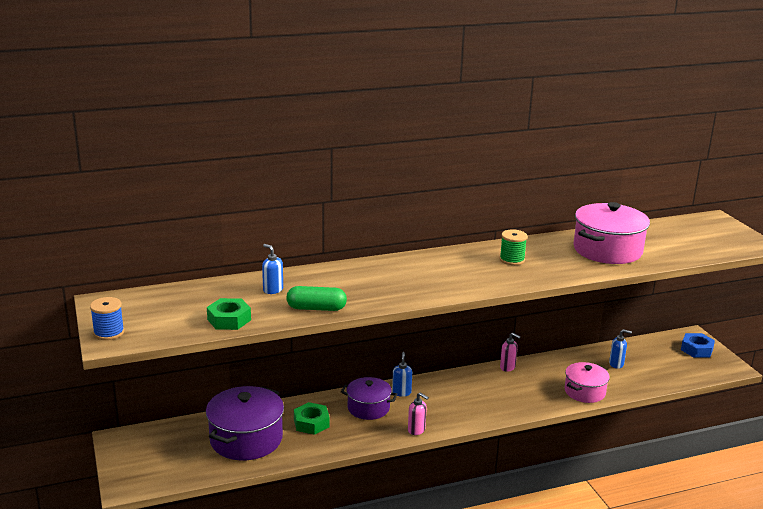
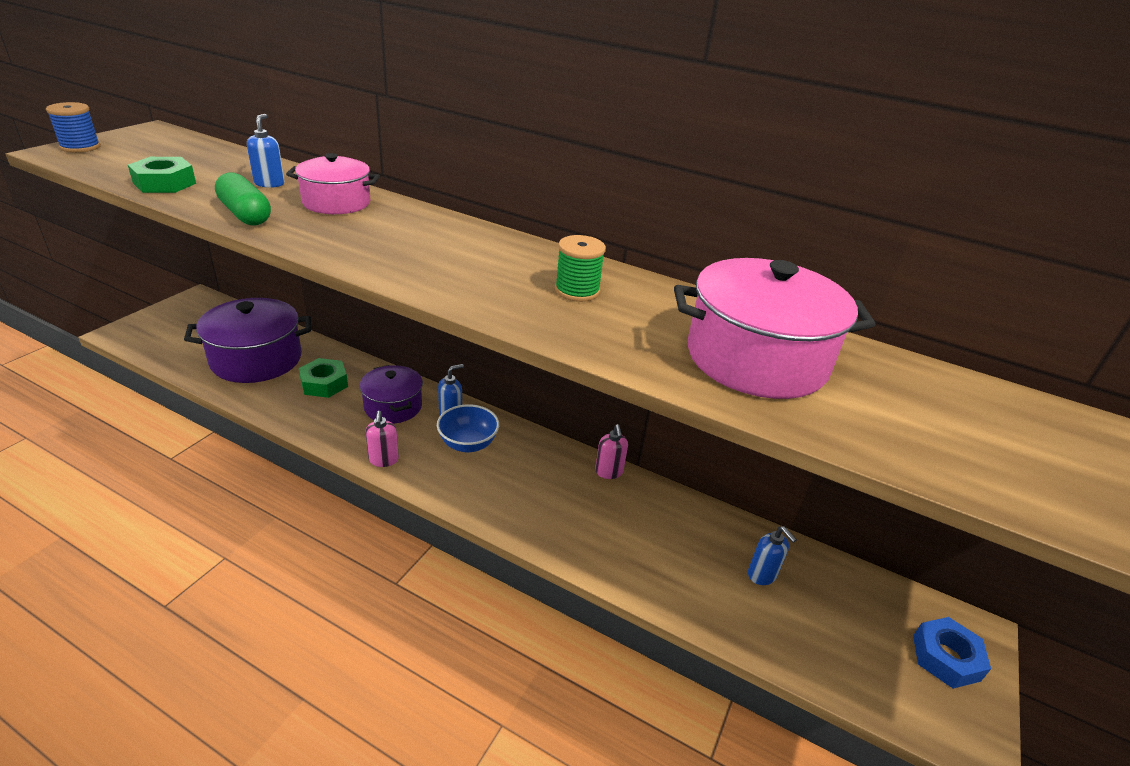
camera: 45 degrees right, 10 degrees up
pink pot [564,362,610,403] -> pink pot moved to [286,153,380,214]
none -> blue bowl [437,404,499,452]

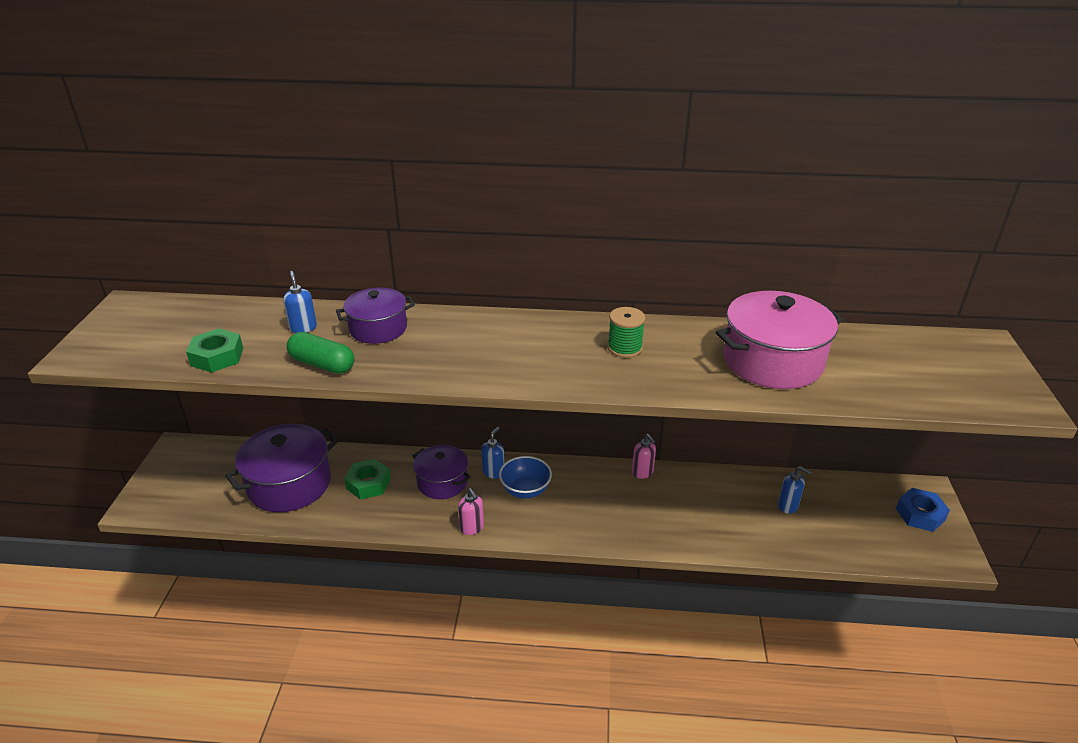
camera: 20 degrees left, 0 degrees up
blue spool [46,102,101,153] -> none
pink pot [286,153,380,214] -> purple pot [336,287,415,344]

